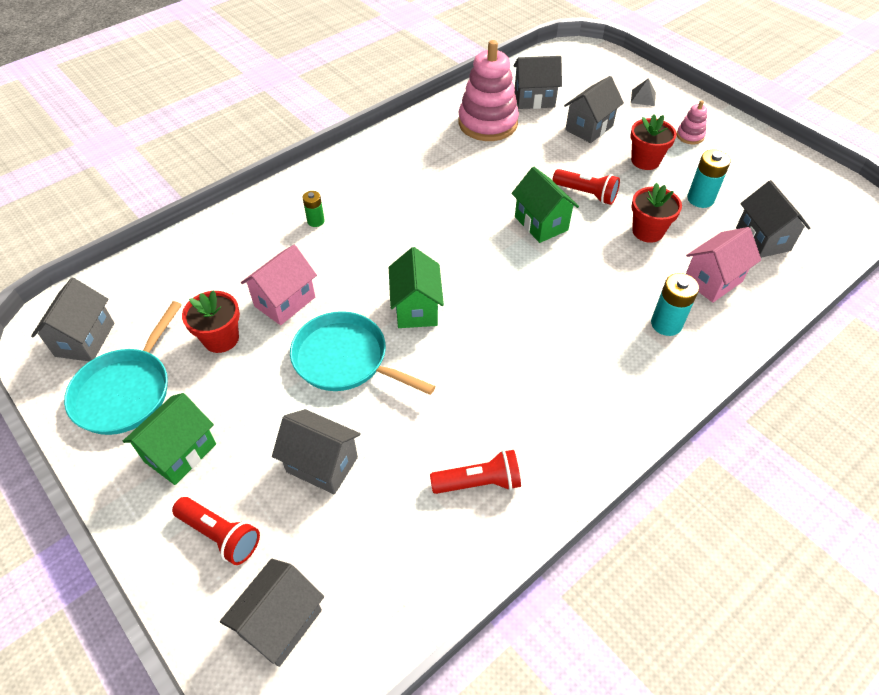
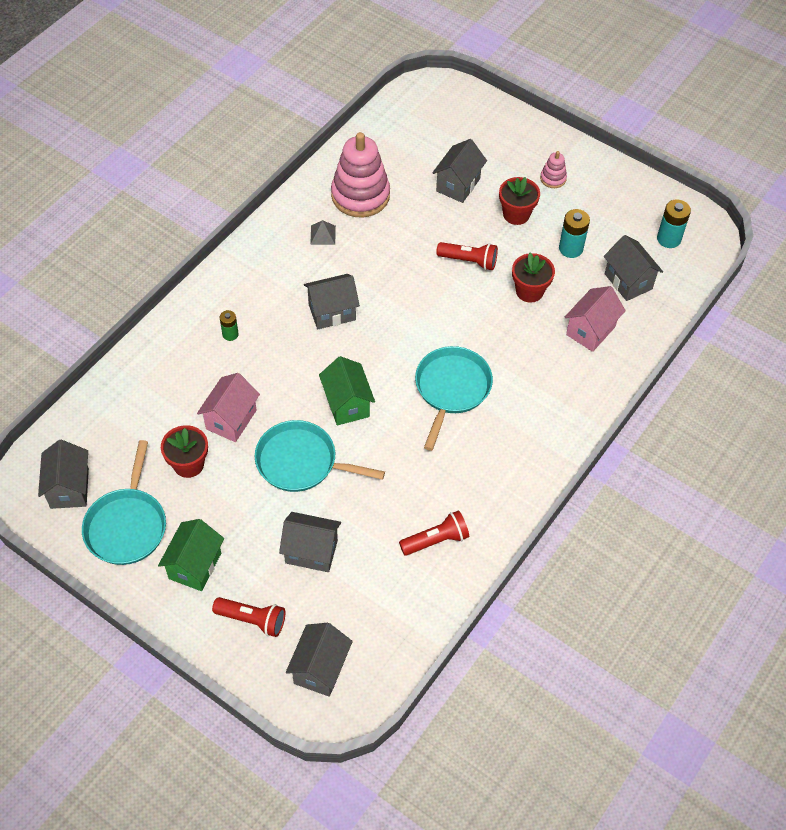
camera: 15 degrees left, 5 degrees up
green house [512,167,579,243] -> none
grey house [513,56,562,109] -> grey house moved to [304,274,360,329]
grey pyramid [631,78,656,106] -> grey pyramid moved to [310,220,336,245]
turquoise battery [651,273,699,336] -> turquoise battery moved to [657,199,691,248]
none -> turquoise pan [415,346,493,451]

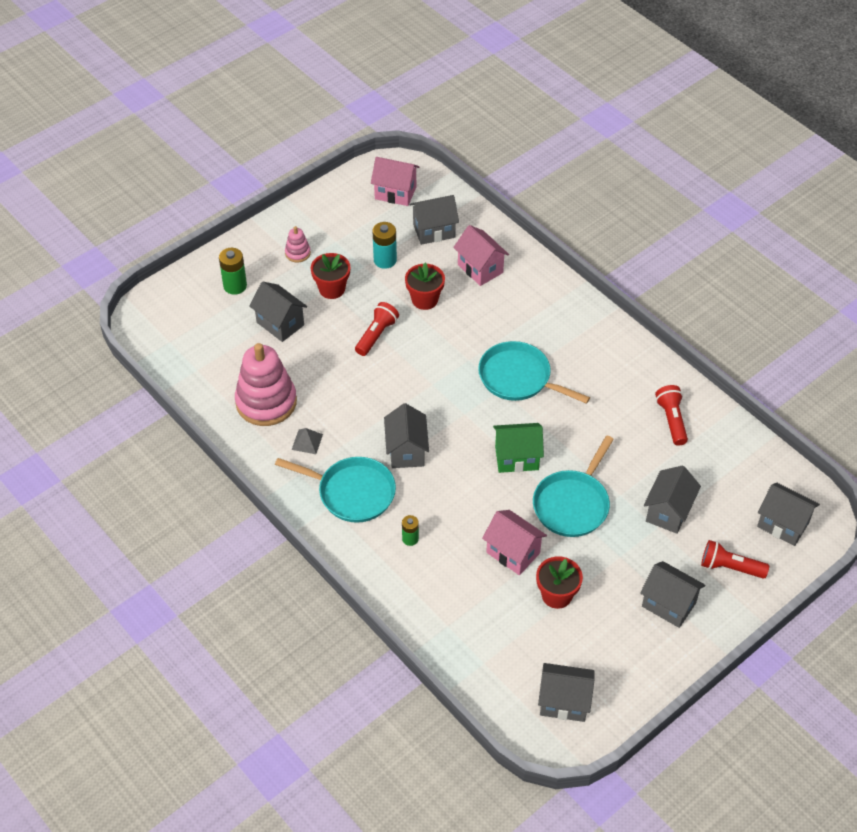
camera: 75 degrees left, 5 degrees down
turquoise pan [82,440,166,565] -> turquoise pan moved to [275,457,396,523]
green house [158,519,224,591] -> grey house [640,561,705,628]
red flashlight [212,597,285,637] -> red flashlight turned 105 degrees counterclockwise [701,540,769,579]
turquoise battery [657,199,691,248] -> pink house [371,157,420,206]
none -> green battery [219,248,247,295]

